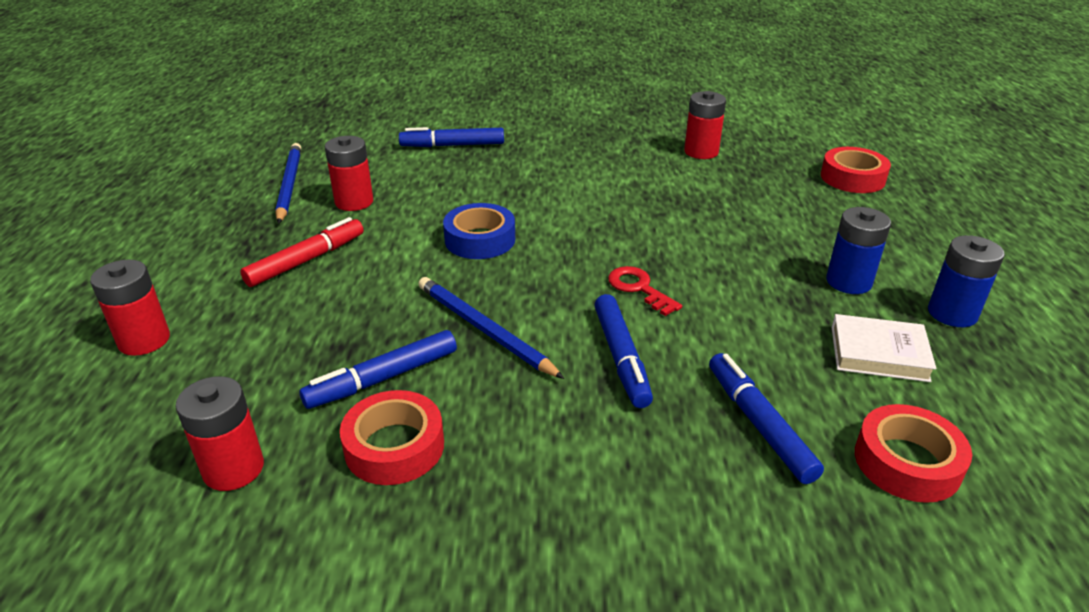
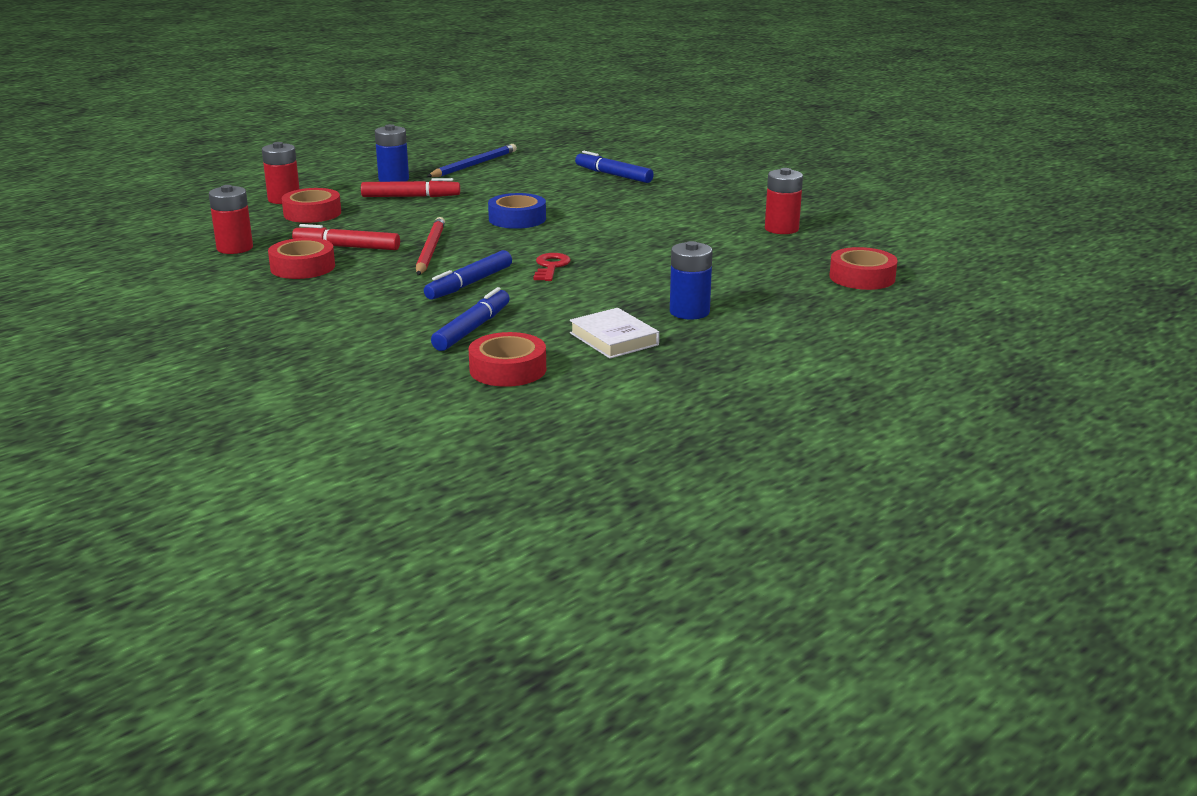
camera: 45 degrees right, 10 degrees down
blue marker [299,330,457,409] -> red marker [292,224,400,250]
red battery [325,136,373,211] -> none
blue pencil [418,277,565,379] -> red pencil [416,217,445,275]
blue battery [928,235,1005,327] -> blue battery moved to [375,124,409,182]
none -> red tape [282,188,341,223]

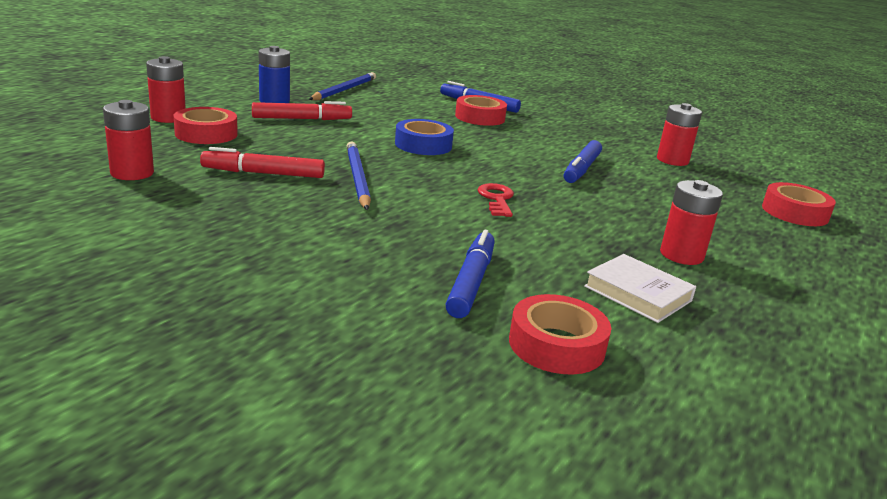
camera: 15 degrees left, 0 degrees up
red tape [268,238,335,279] -> red tape moved to [455,95,507,126]
red pencil [416,217,445,275] -> blue pencil [347,142,371,210]
blue marker [424,250,512,299] -> blue marker moved to [563,140,602,183]
blue battery [670,241,713,320] -> red battery [660,180,723,265]

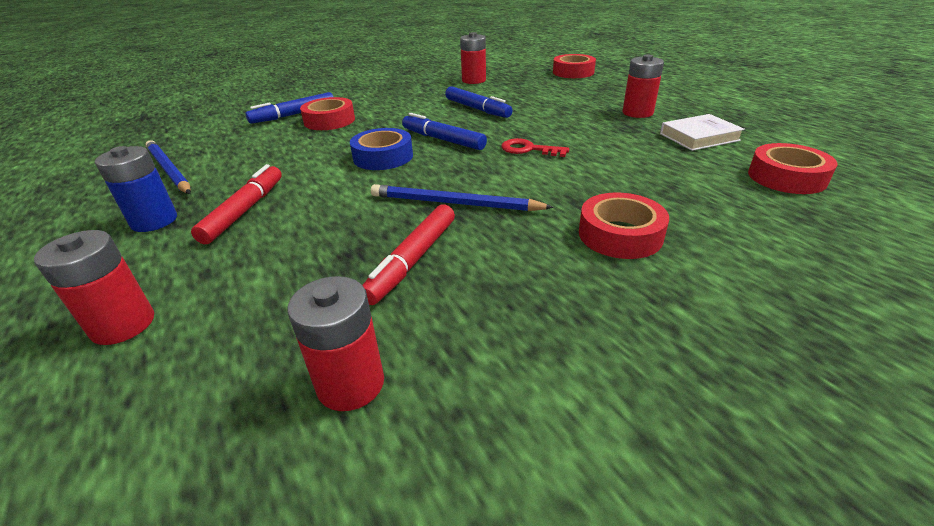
camera: 60 degrees left, 10 degrees up
red tape [173,107,238,144] -> red tape moved to [579,192,669,259]
blue marker [445,230,495,318] -> blue marker moved to [402,113,487,150]

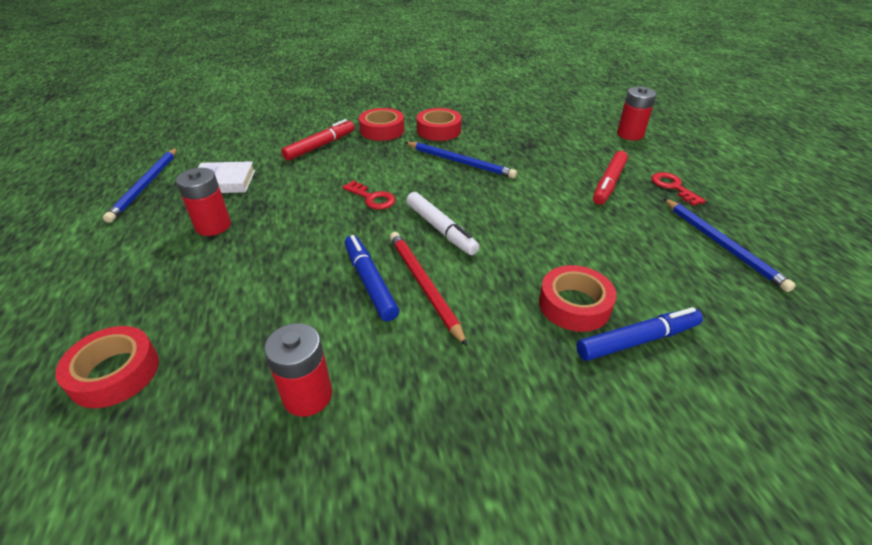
camera: 165 degrees left, 5 degrees up
blue battery [95,146,177,232] -> red key [651,172,706,206]
red battery [288,276,384,411] -> none
blue tape [350,128,413,170] -> none
red marker [362,205,455,305] -> red marker moved to [281,119,354,161]
blue marker [402,113,487,150] -> white marker [406,192,480,255]
red tape [748,143,837,194] -> red tape moved to [417,108,462,141]
none -> blue pencil [103,148,177,223]
none -> red pencil [390,232,467,346]

